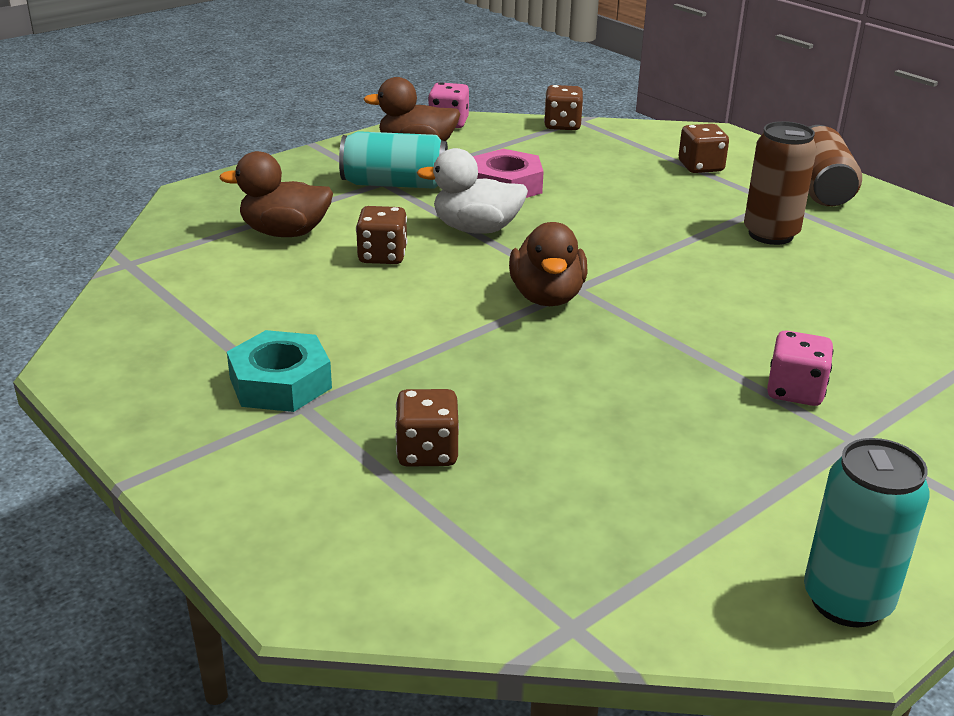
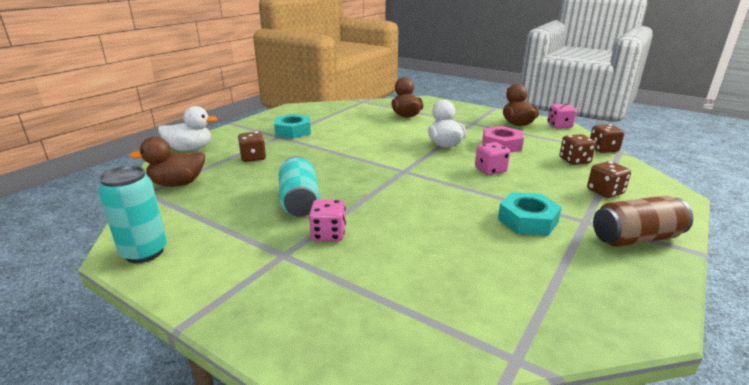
camera: 75 degrees right, 5 degrees down
turquoise can [339,131,448,189] -> turquoise can moved to [279,156,320,217]
brown dice [356,206,407,264] -> brown dice moved to [559,134,596,165]
brown duck [509,222,588,306] -> brown duck moved to [129,136,205,187]
brown can [744,121,817,245] -> turquoise nut [498,192,562,236]
none -> white duck [158,106,218,151]
none -> pink dice [475,142,510,175]

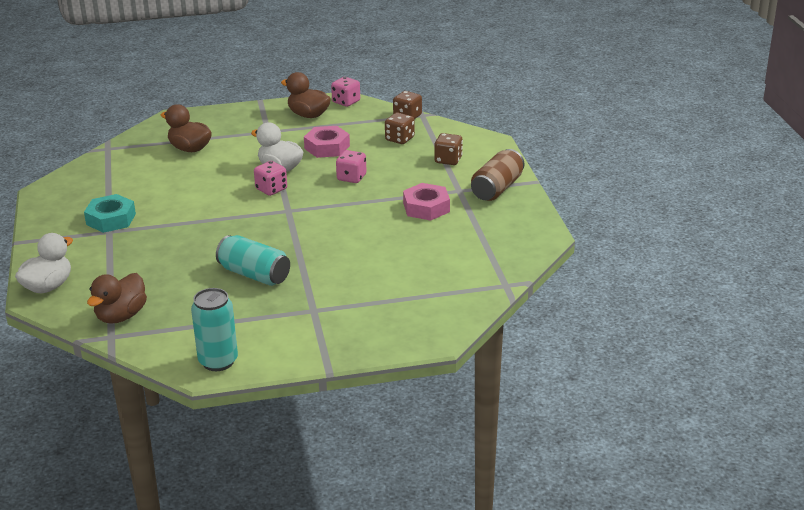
camera: 45 degrees left, 5 degrees up
brown dice [238,132,266,162] -> none
pink dice [309,199,346,241] -> pink dice moved to [254,161,287,196]
turquoise nut [498,192,562,236] -> pink nut [403,183,450,221]

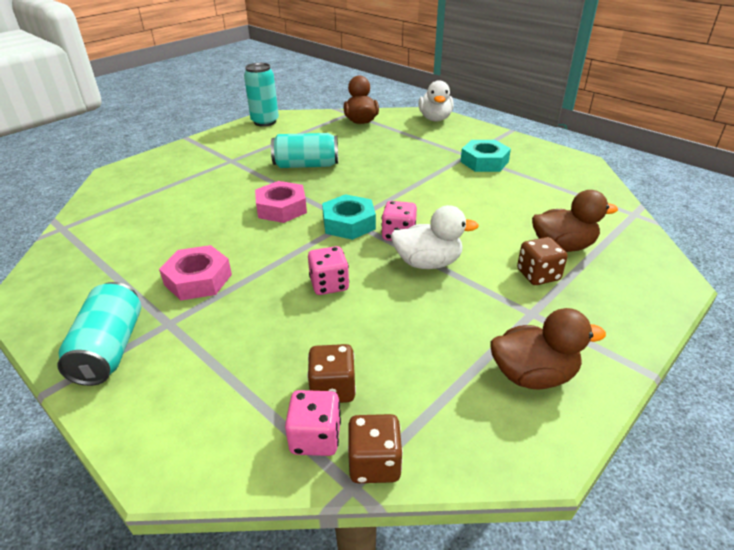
camera: 145 degrees right, 5 degrees up
pink nut [304,126,350,158] -> pink nut moved to [255,181,307,223]
pink dice [331,77,360,107] -> pink dice moved to [285,390,341,456]
brown dice [434,133,463,165] -> brown dice moved to [517,237,568,285]
brown can [471,149,524,201] -> turquoise can [57,282,141,386]
none -> turquoise nut [322,194,376,240]

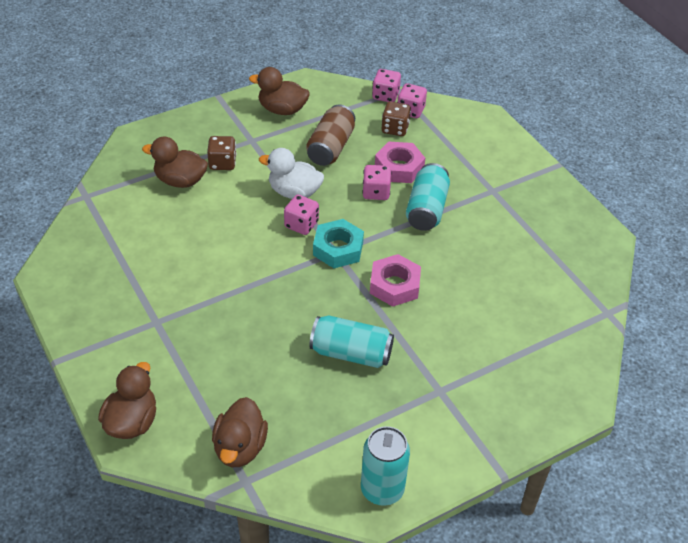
camera: 165 degrees left, 10 degrees up
turquoise can [57,282,141,386] -> turquoise can moved to [406,163,450,231]
pink nut [159,245,232,301] -> pink nut moved to [375,141,425,183]
brown dice [348,414,403,483] -> pink dice [372,69,401,102]
white duck [418,80,454,122] -> brown duck [98,362,156,439]
turquoise nut [460,140,511,172] -> none
none -> brown can [306,104,355,166]

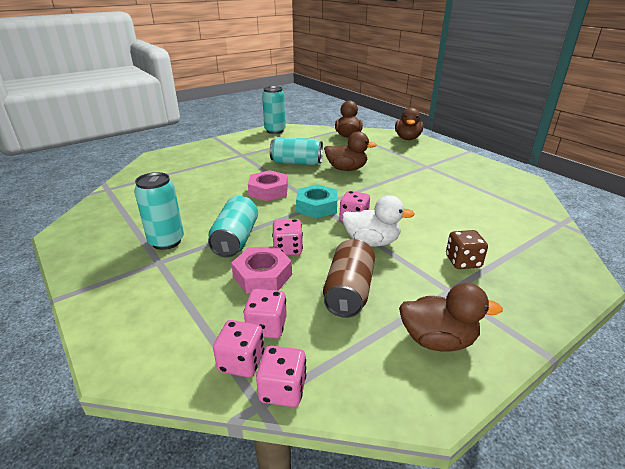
camera: 175 degrees right, 15 degrees down
brown duck [142,137,208,188] -> brown duck moved to [324,132,377,171]
brown dice [382,101,411,136] -> pink dice [244,289,287,339]
none -> turquoise can [134,172,184,250]

